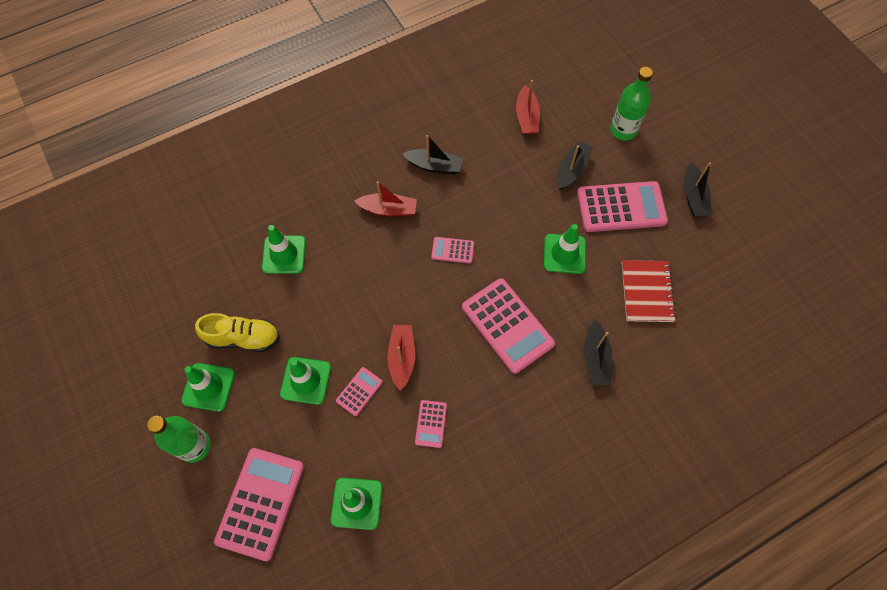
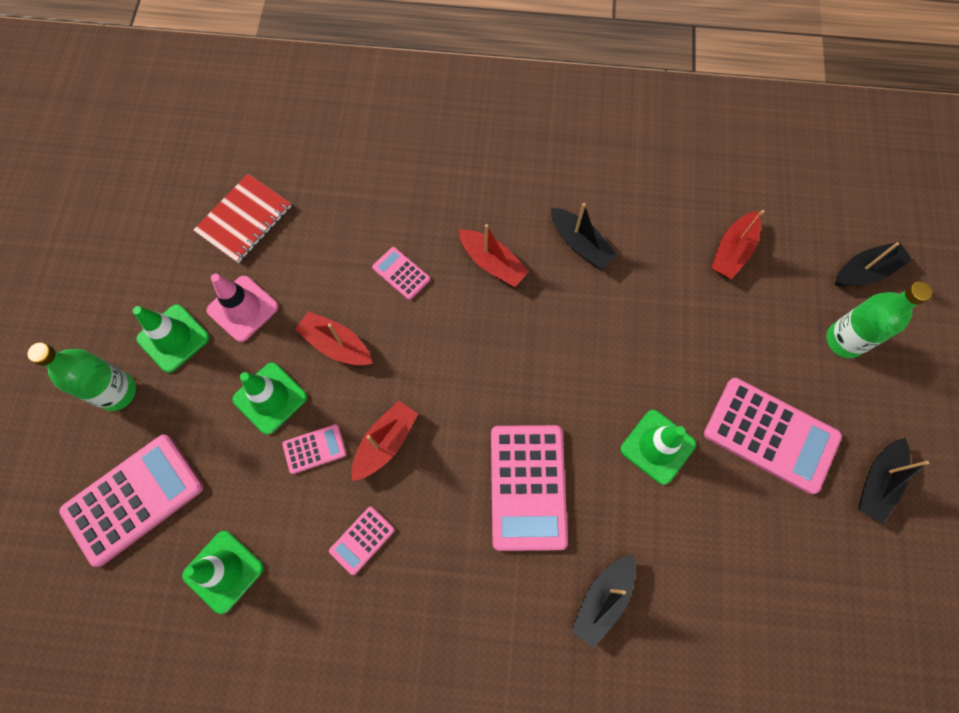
camera: 35 degrees right, 5 degrees up
yellow shoe [195,313,280,352] -> pink traffic cone [207,274,278,342]
green traffic cone [262,225,306,274] -> none
pink calculator [431,237,474,264] -> pink calculator moved to [372,247,430,300]
black boat [557,141,594,190] -> black boat moved to [835,242,912,286]
red notebook [622,260,676,322] -> red notebook moved to [193,174,291,263]
none -> red boat [295,311,373,365]

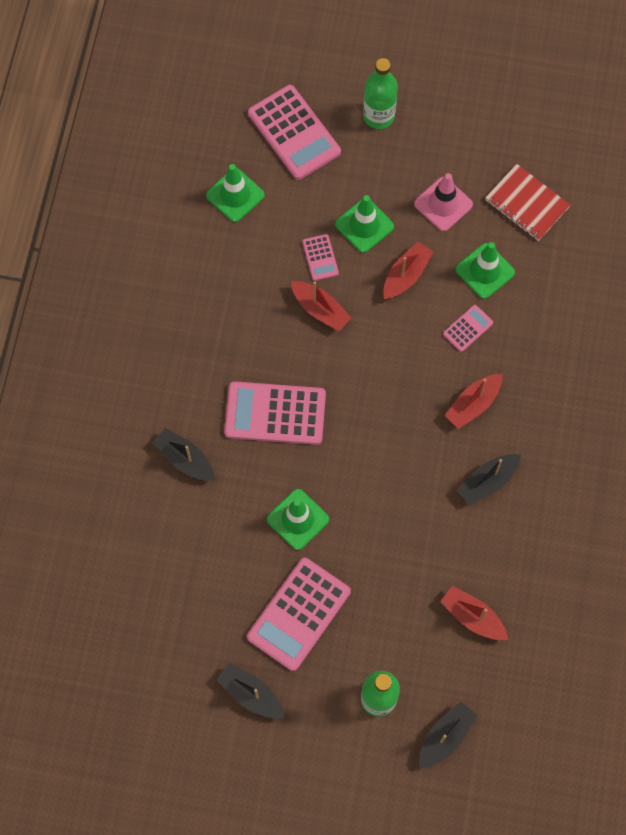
camera: 95 degrees right, 0 degrees up
green traffic cone [133,304,209,373] -> green traffic cone moved to [455,242,515,299]
pink calculator [329,507,395,575] -> none
black boat [835,242,912,286] -> black boat turned 120 degrees counterclockwise [419,701,477,768]

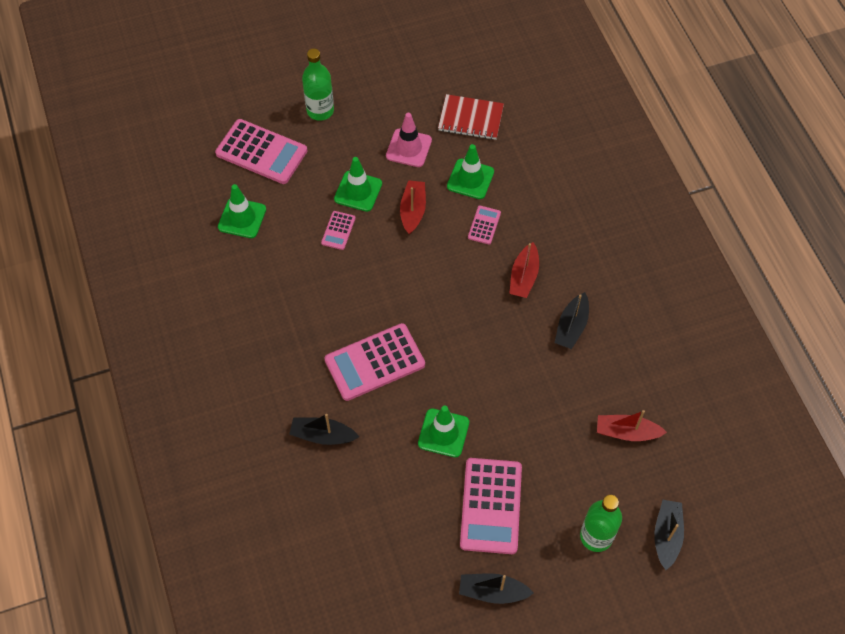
camera: 30 degrees left, 10 degrees down
red boat [291,281,352,331] -> none
pink calculator [302,234,339,281] -> pink calculator turned 60 degrees clockwise [321,211,356,250]

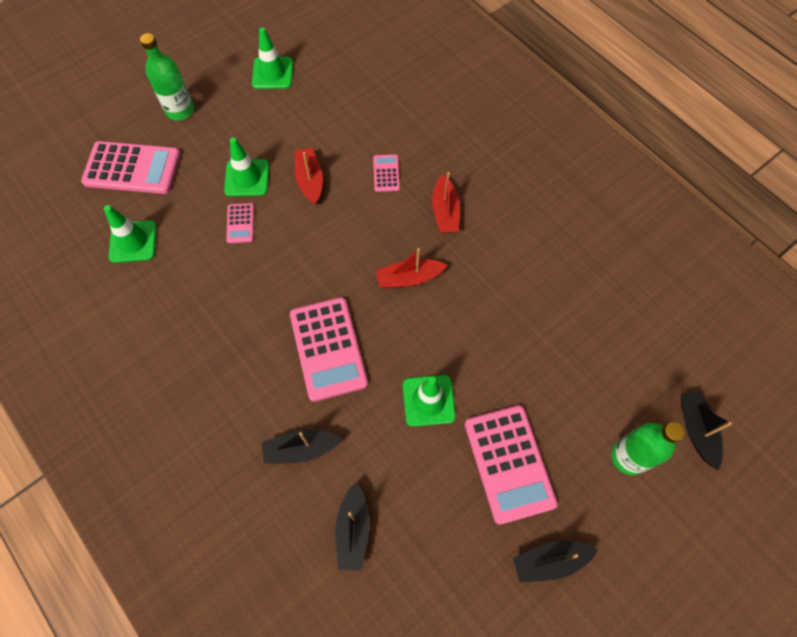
camera: 20 degrees left, 5 degrees up
pink calculator [325,323,425,401] -> pink calculator turned 60 degrees counterclockwise [290,297,368,402]
pink traffic cone [386,113,432,167] -> none
red notebook [438,94,504,140] -> none
green traffic cone [447,144,494,199] -> green traffic cone moved to [252,27,293,89]
black boat [555,292,589,349] -> black boat moved to [336,482,370,571]
red boat [597,410,667,441] -> red boat moved to [376,248,447,288]

